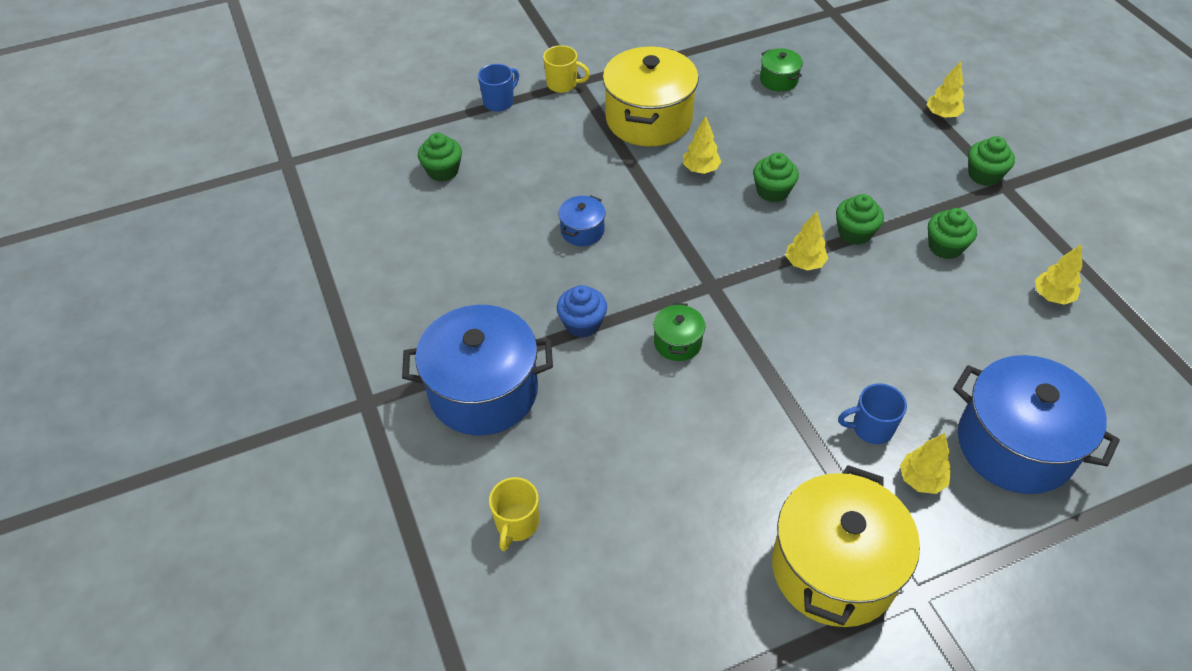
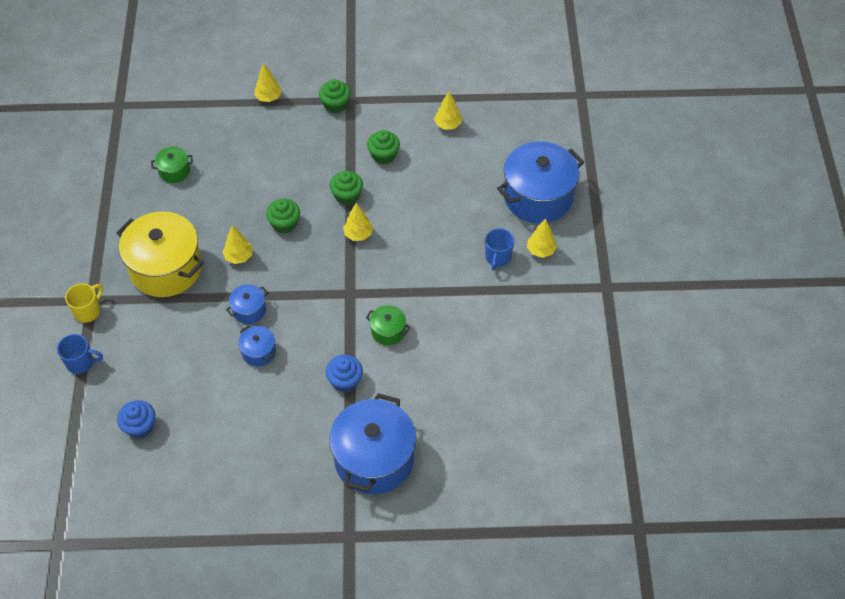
camera: 70 degrees left, 5 degrees up
green cupcake [418,133,462,182] -> blue cupcake [117,400,155,439]
blue mug [478,64,519,112] -> blue mug turned 120 degrees clockwise [57,334,103,374]
yellow mug [489,477,539,551] -> none
yellow pot [772,465,920,627] -> none
none -> blue pot [226,284,268,324]

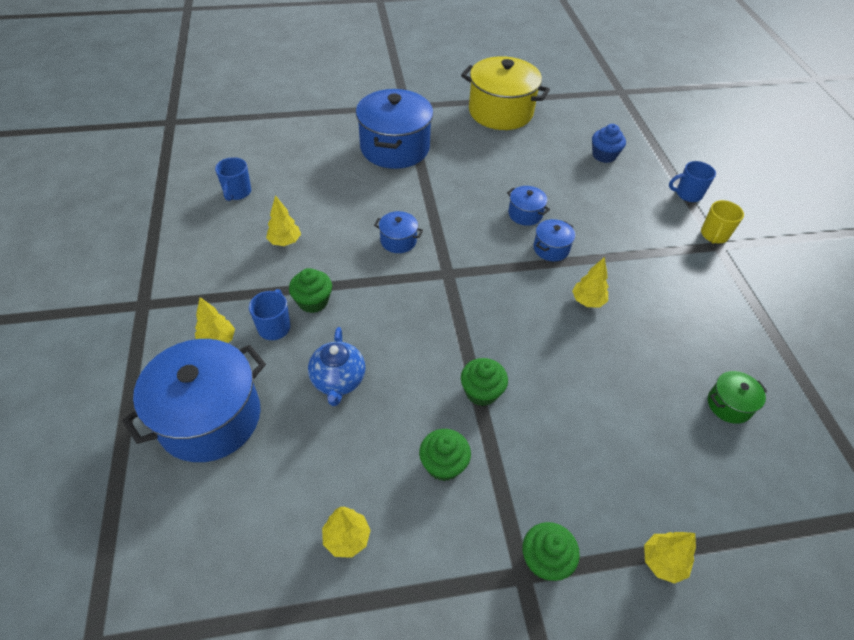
camera: 170 degrees right, 5 degrees down
yellow pot [116,211,204,297] -> yellow pot moved to [461,56,550,130]
green cupcake [266,199,300,234] -> green cupcake moved to [289,268,332,313]
blue cupcake [326,355,363,392] -> none
yellow tree [343,203,373,241] -> yellow tree moved to [266,195,301,246]
green pot [366,305,410,345] -> blue pot [374,211,423,253]
none -> blue mug [215,157,251,201]
none -> blue teapot [308,327,365,406]

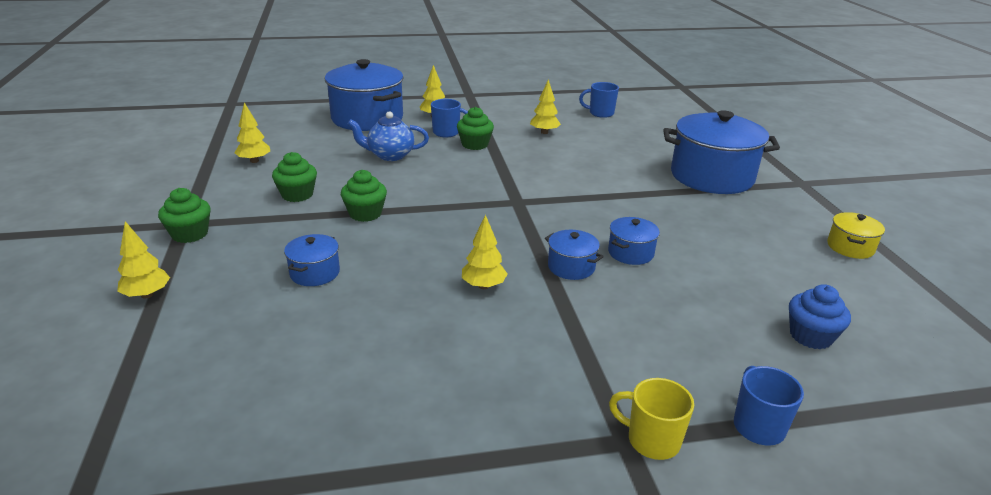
camera: 90 degrees right, 20 degrees down
blue pot [374,211,423,253] -> blue pot moved to [284,234,340,286]
yellow pot [461,56,550,130] -> yellow pot [827,212,885,259], size x0.46
green pot [708,371,767,424] -> none

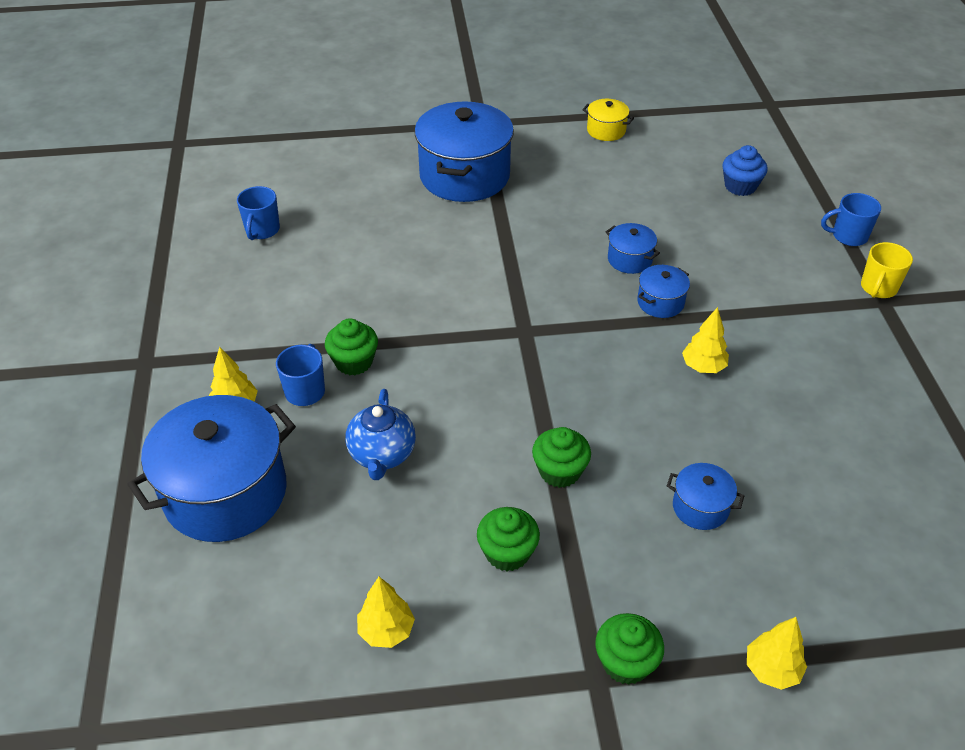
camera: 85 degrees left, 15 degrees up
yellow tree [530,79,561,134] -> none

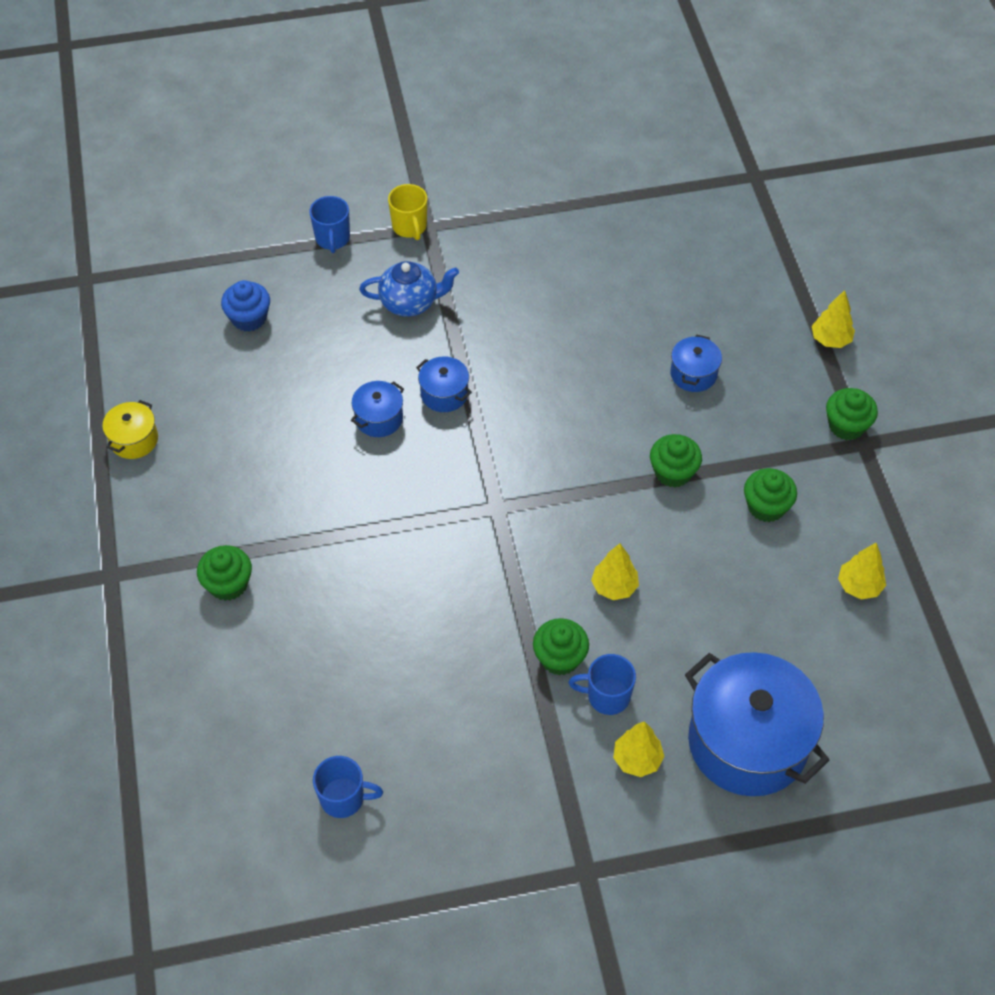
camera: 95 degrees left, 10 degrees up
blue teapot [345,389,416,480] -> blue teapot moved to [359,261,459,317]
blue pot [414,101,514,202] -> green cupcake [197,545,252,601]
yellow tree [682,307,729,373] -> yellow tree moved to [591,543,639,600]
yellow mug [861,242,913,298] -> yellow mug turned 45 degrees clockwise [388,184,427,240]

